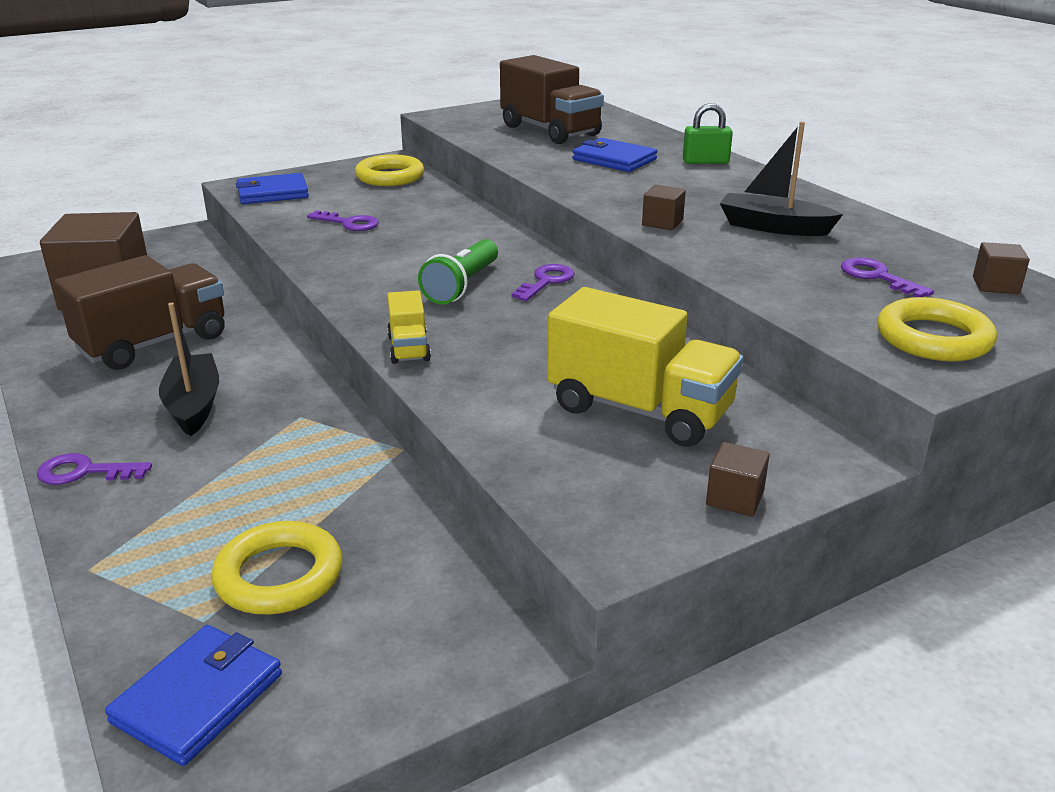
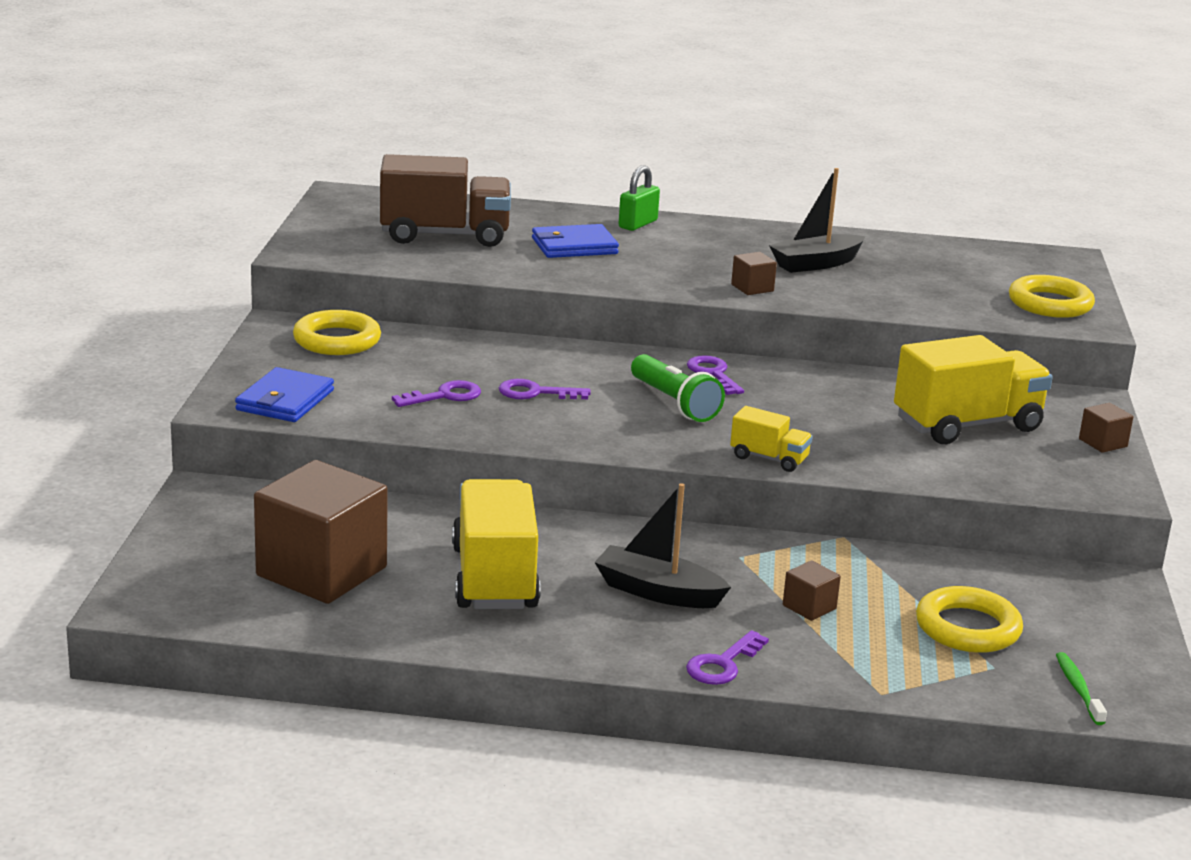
camera: 55 degrees left, 5 degrees down
brown truck [55,255,225,370] -> yellow truck [452,479,541,609]
blue wallet [105,625,282,766] -> green toothbrush [1056,652,1107,725]
purple key [841,257,934,297] -> purple key moved to [499,379,591,399]
brown cube [973,242,1030,294] -> brown cube moved to [783,560,841,621]

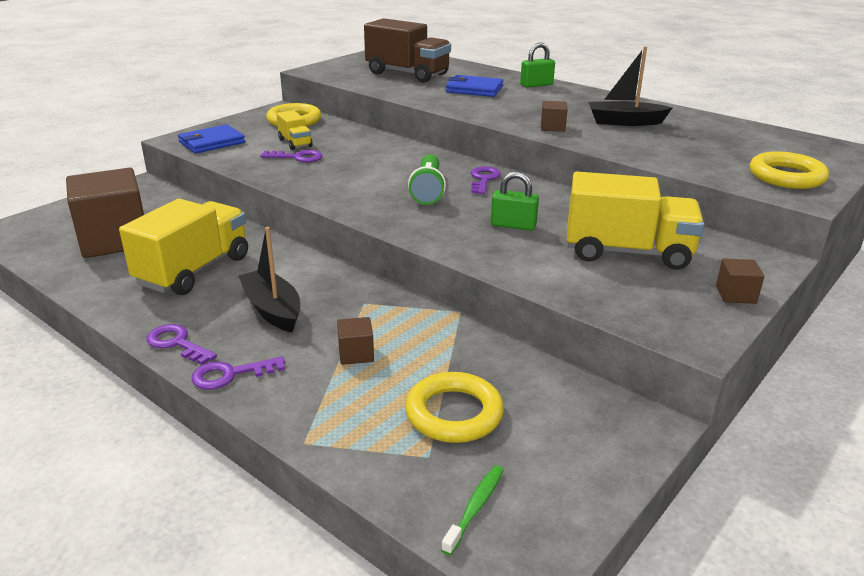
camera: 35 degrees right, 5 degrees up
purple key [499,379,591,399] -> purple key moved to [147,324,217,365]
yellow truck [730,406,813,472] -> yellow truck moved to [276,110,313,150]
none -> green padlock [491,171,539,230]

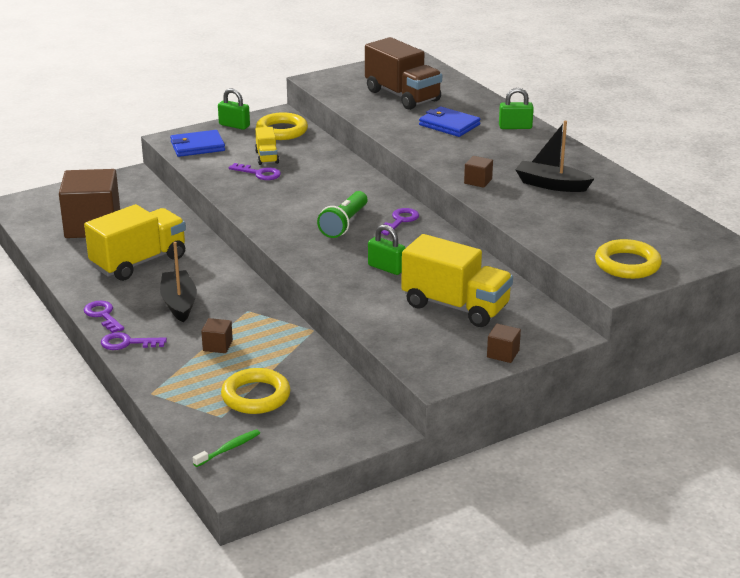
camera: 20 degrees right, 0 degrees up
none -> green padlock [218,88,250,130]

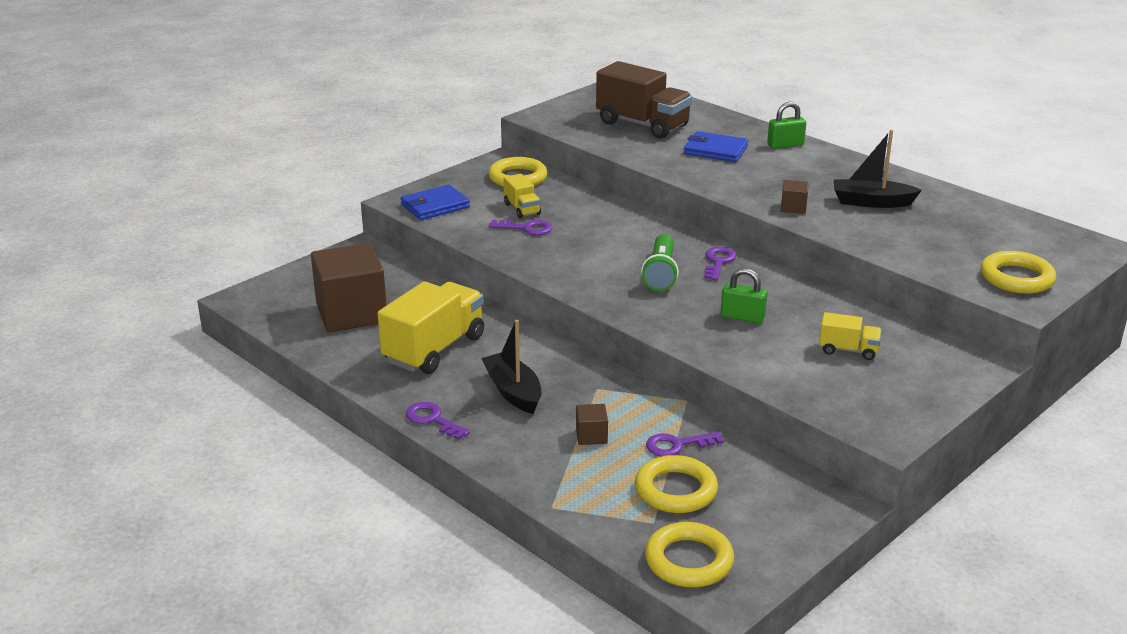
camera: 15 degrees left, 0 degrees up
purple key [101,332,167,350] -> purple key moved to [646,432,724,457]
green toothbrush [193,429,260,467] -> yellow ring [645,522,734,587]
green padlock [218,88,250,130] -> none
yellow truck [401,234,513,327] -> yellow truck [819,312,882,360], size x0.49
brown cube [487,324,521,363] -> none

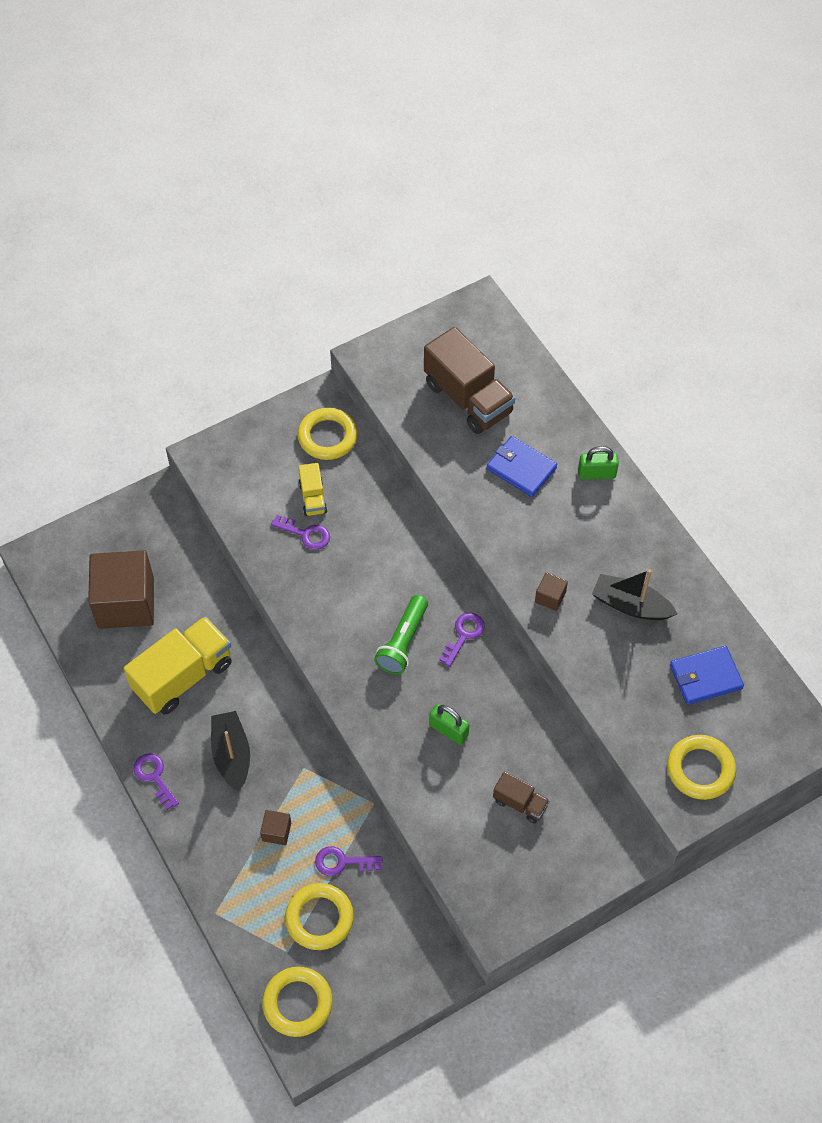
camera: 15 degrees right, 30 degrees up
blue wallet [400,184,470,220] -> blue wallet moved to [670,646,744,705]
yellow truck [819,312,882,360] -> brown truck [493,772,550,823]

